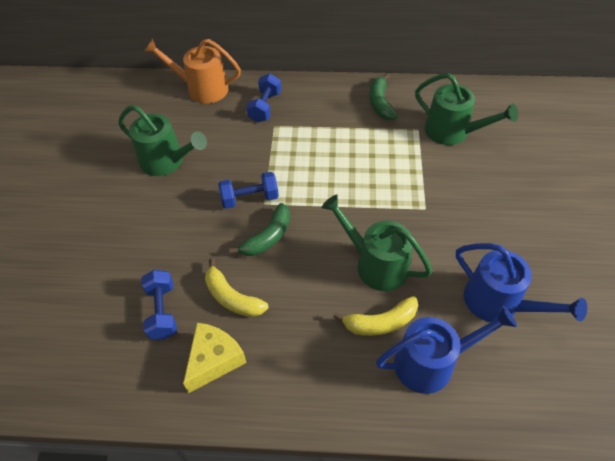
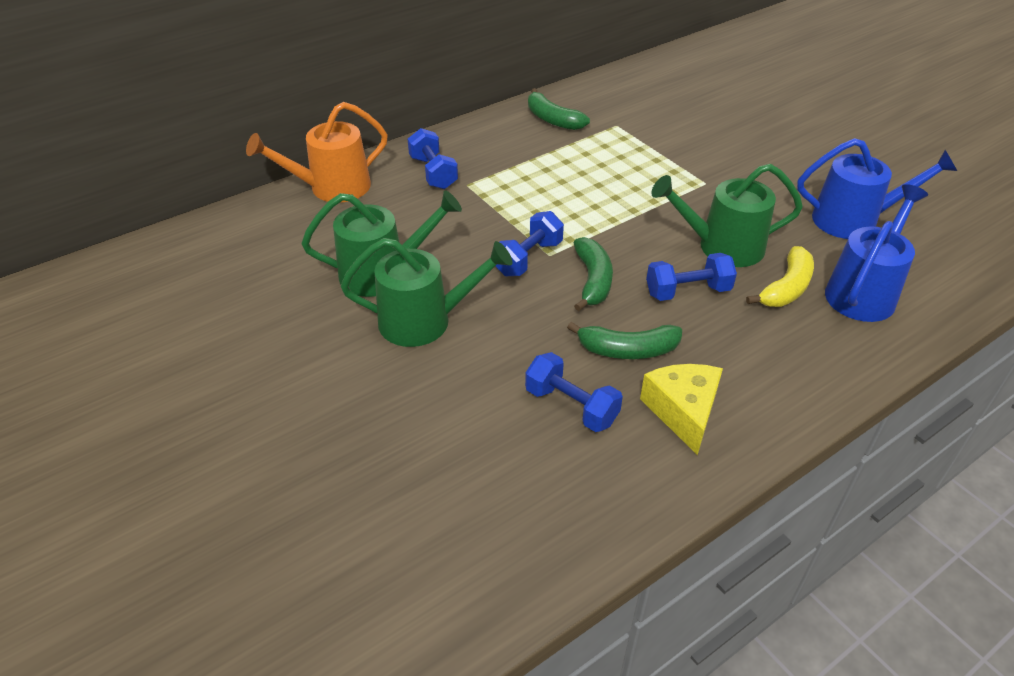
camera: 40 degrees left, 10 degrees down
yellow banana [205,258,268,317] -> green banana [567,322,682,359]
green watering can [415,73,518,145] -> green watering can moved to [341,238,512,347]
none -> blue dumbbell [646,253,737,301]

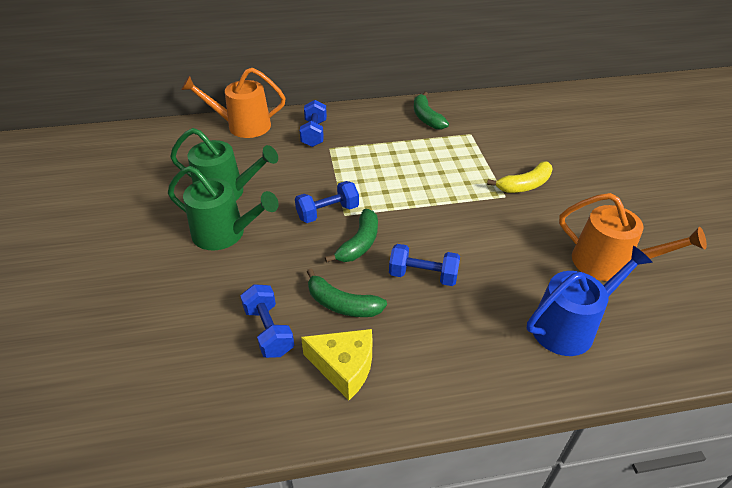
camera: 25 degrees right, 0 degrees up
yellow cheese [640,364,723,455] -> yellow cheese turned 90 degrees clockwise [301,329,373,400]
green watering can [651,164,803,267] -> none
yellow banana [746,246,814,307] -> yellow banana moved to [487,162,553,193]
blue watering can [797,138,957,239] -> orange watering can [559,193,707,281]

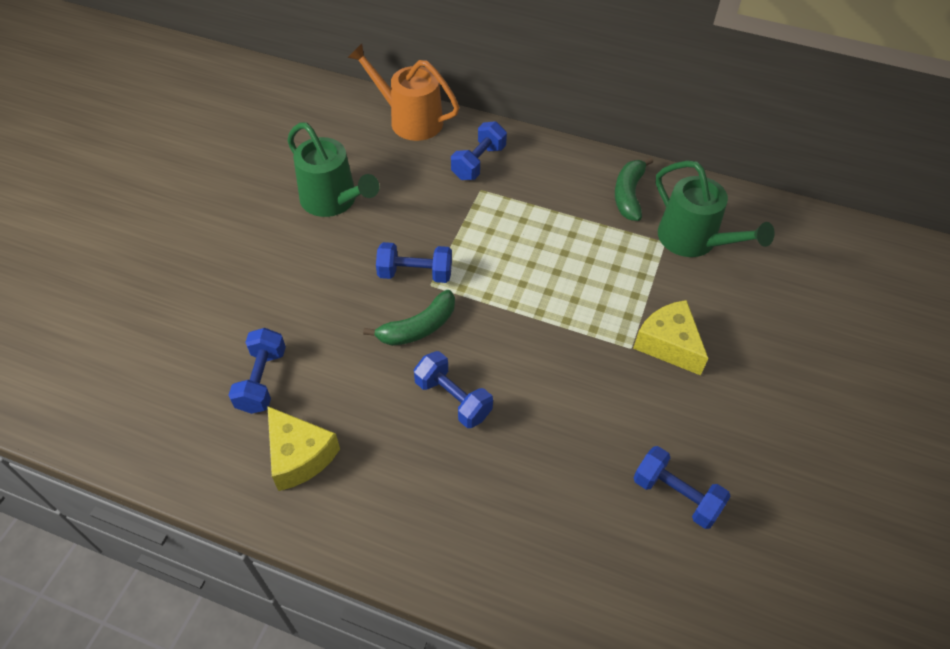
camera: 30 degrees right, 10 degrees up
green watering can [168,166,279,250] -> green watering can moved to [656,160,775,257]
green banana [307,269,387,317] -> none
yellow banana [487,162,553,193] -> yellow cheese [633,300,709,375]
blue watering can [527,246,653,356] -> none
orange watering can [559,193,707,281] -> blue dumbbell [633,446,731,529]

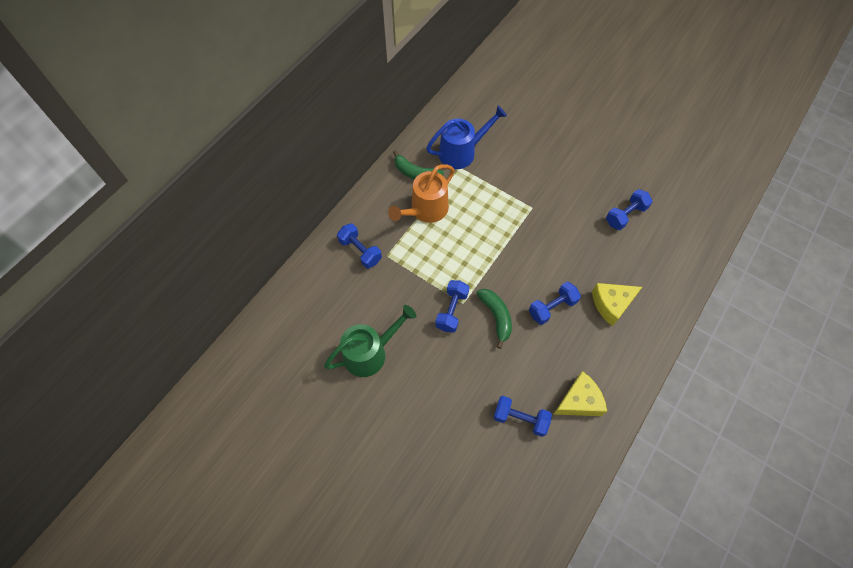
camera: 75 degrees left, 10 degrees up
orange watering can [348,44,459,141] -> orange watering can moved to [388,164,455,223]
yellow cheese [633,300,709,375] -> yellow cheese moved to [592,283,642,326]
green watering can [656,160,775,257] -> blue watering can [426,106,507,169]

